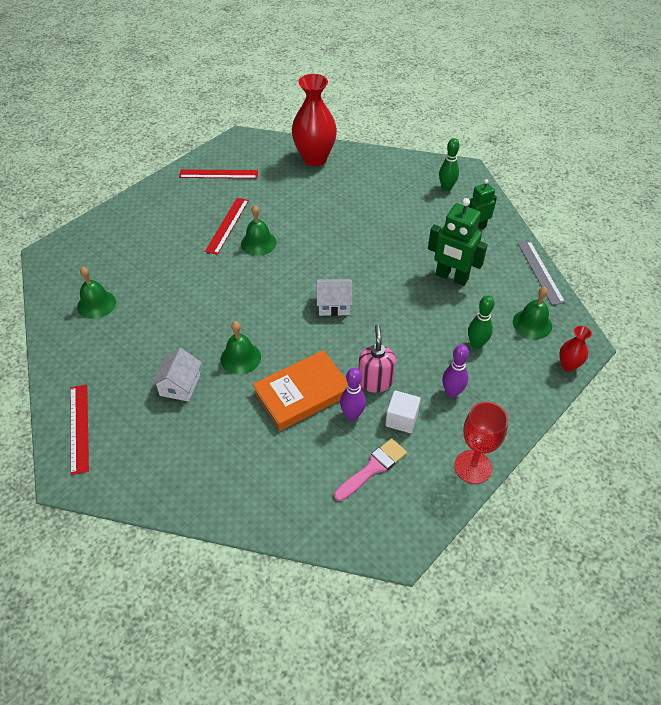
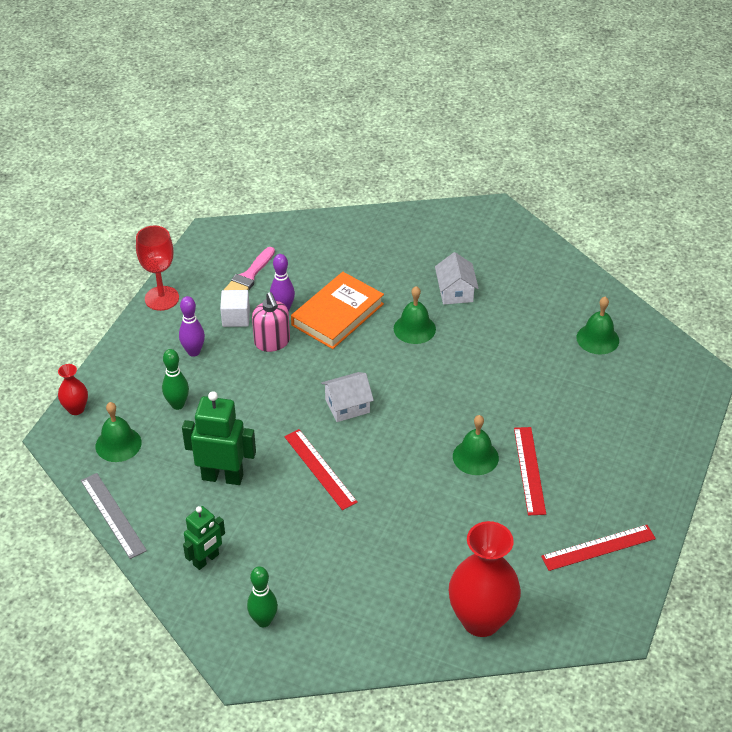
camera: 160 degrees right, 5 degrees down
red ruler [71,384,89,475] -> red ruler moved to [284,429,358,510]

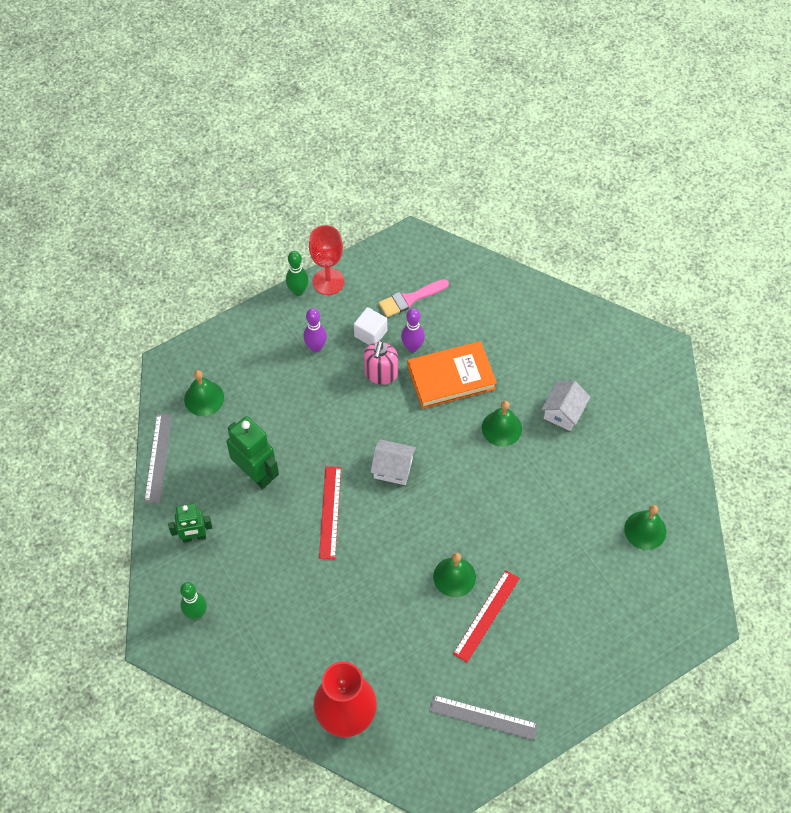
camera: 35 degrees right, 15 degrees up
red vase [58,364,88,415] -> none
green bowling pin [162,349,189,410] -> green bowling pin moved to [286,251,309,296]
red ruler [541,525,656,571] -> grey ruler [429,695,538,740]

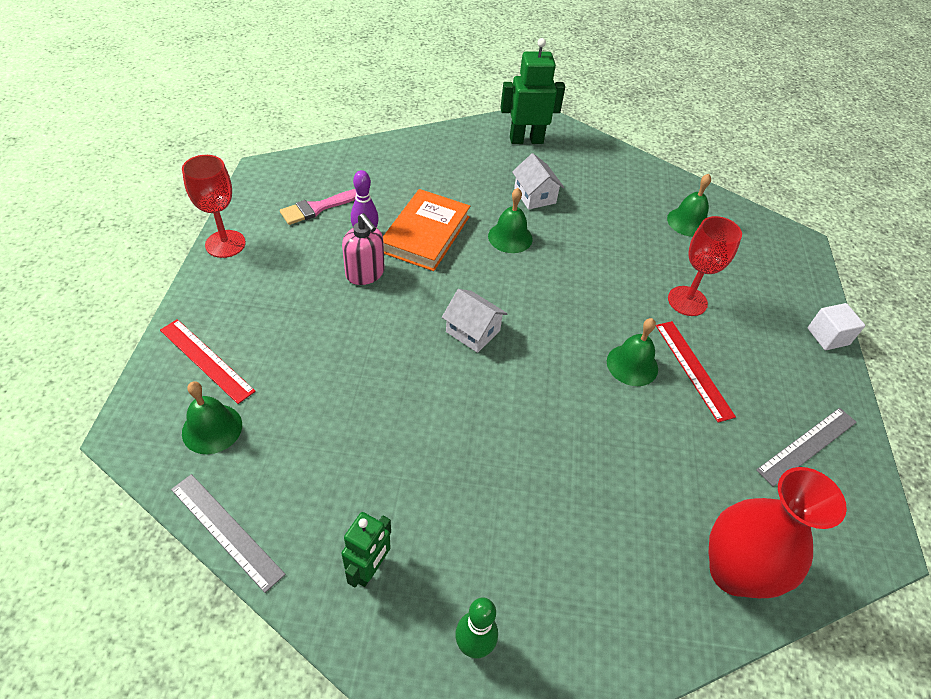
camera: 55 degrees left, 10 degrees down
green robot [227,416,279,489] -> green robot moved to [501,38,565,144]
green bowling pin [286,251,309,296] -> none
purple bowling pin [303,308,327,352] -> none
red ruler [319,466,341,559] -> red ruler moved to [160,319,256,404]
white cube [354,307,387,345] -> white cube moved to [808,303,865,350]
white house [371,439,416,485] -> white house turned 75 degrees clockwise [442,289,508,353]
pink brush [378,279,449,317] -> pink brush turned 45 degrees clockwise [280,189,356,225]
none -> red goblet [668,216,742,316]

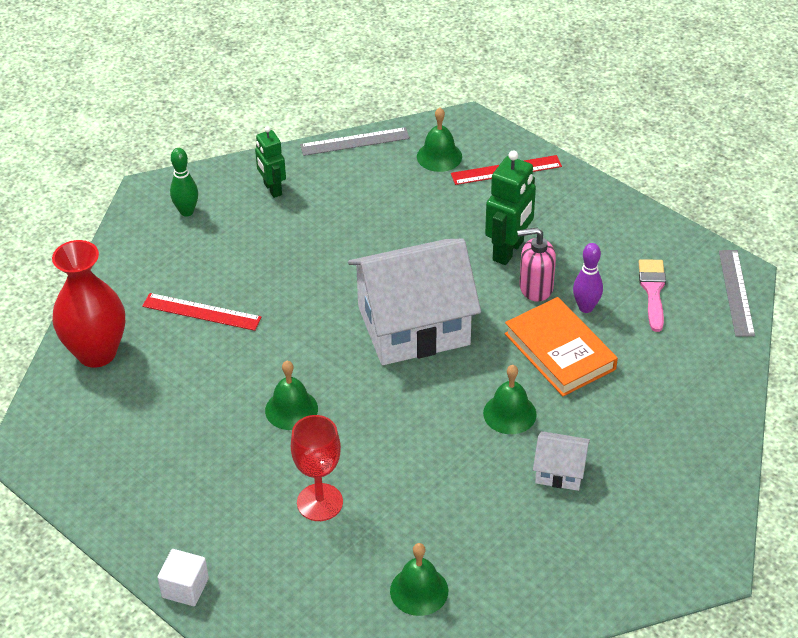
camera: 130 degrees right, 5 degrees down
red goblet [182,155,246,258] -> none
white house [442,289,508,353] -> white house [348,239,481,365], size x2.28
green robot [501,38,565,144] -> green robot moved to [485,151,536,265]
red ruler [656,321,736,423] -> red ruler moved to [142,293,262,331]
grey ruler [756,408,857,487] -> grey ruler moved to [719,250,755,337]

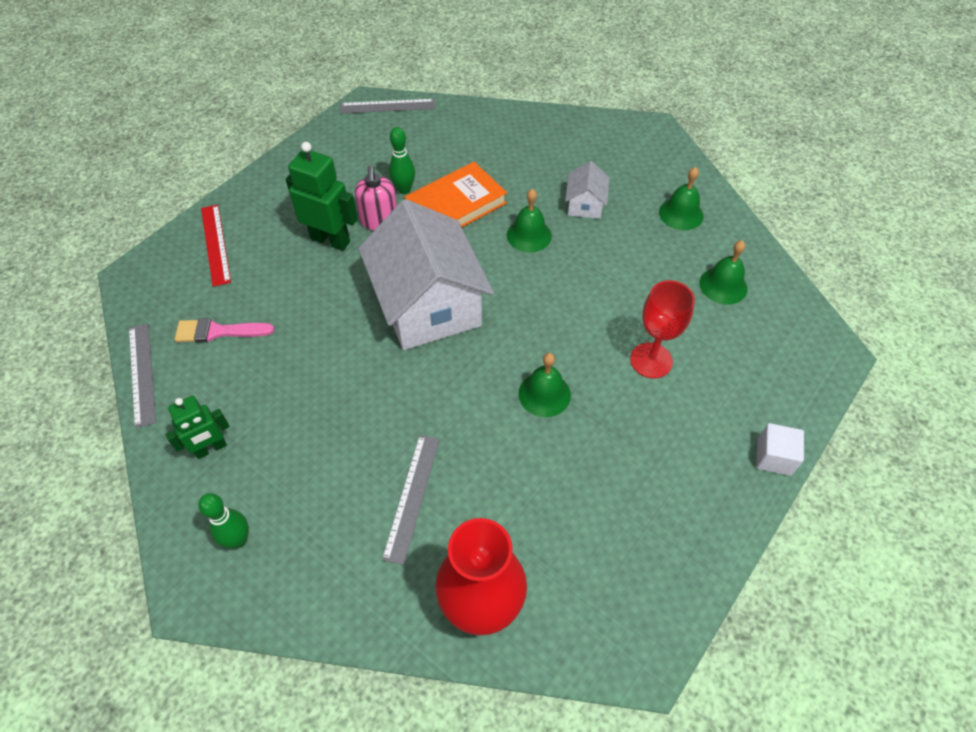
camera: 95 degrees left, 10 degrees up
red ruler [142,293,262,331] -> grey ruler [382,435,440,565]
green bell [417,108,462,172] -> green bell moved to [659,167,704,230]
purple bowling pin [573,243,603,313] -> green bowling pin [389,127,415,194]
pink brush [639,259,666,332] -> pink brush moved to [175,318,274,343]

